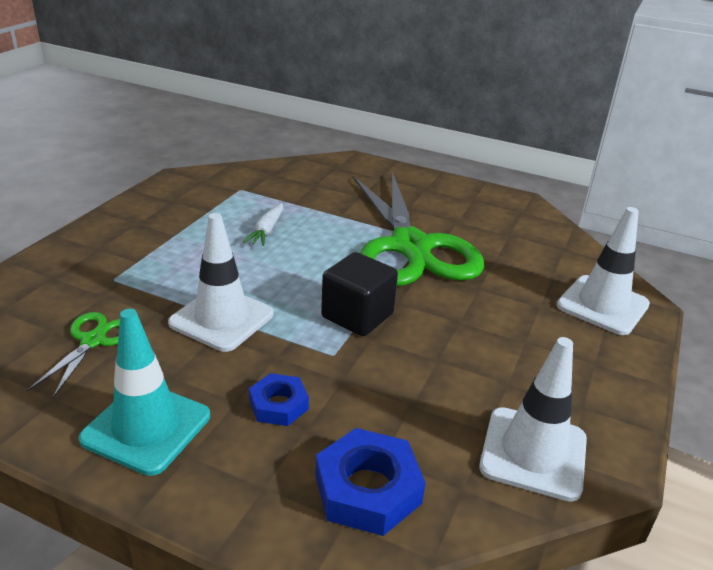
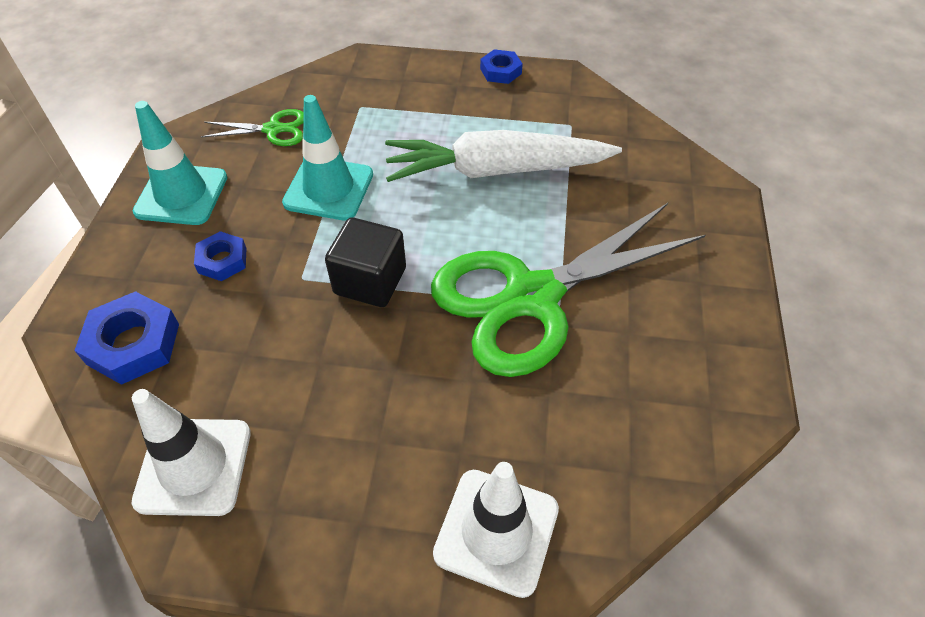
camera: 75 degrees right, 20 degrees up
white traffic cone [168,213,274,352] -> turquoise traffic cone [282,95,373,220]
white carrot [243,203,283,246] -> white carrot [385,130,622,182], size x2.41
none -> blue nut [480,49,523,84]

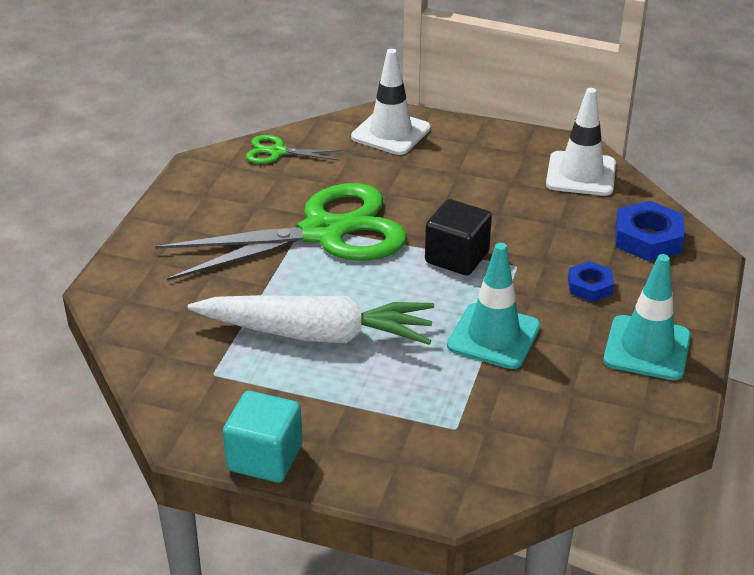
camera: 170 degrees left, 15 degrees down
green scissors [201,109,304,146] -> green scissors moved to [246,135,343,164]
blue nut [480,49,523,84] -> turquoise cube [223,391,303,483]

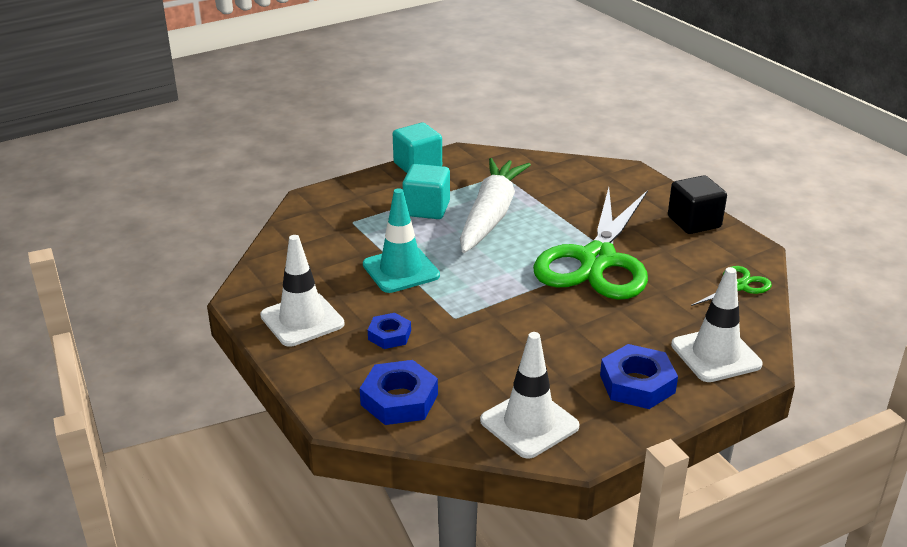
camera: 130 degrees right, 5 degrees down
white carrot [188,295,434,345] -> white carrot turned 150 degrees clockwise [460,158,531,253]
black cube [425,199,492,275] -> black cube moved to [668,175,727,234]
turquoise traffic cone [603,254,691,380] -> white traffic cone [260,235,344,347]
none -> turquoise cube [403,164,450,219]
none -> blue nut [600,344,678,409]

